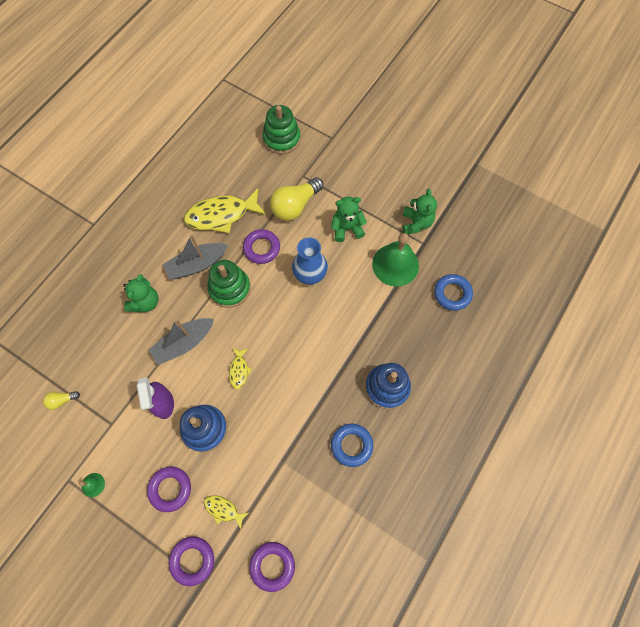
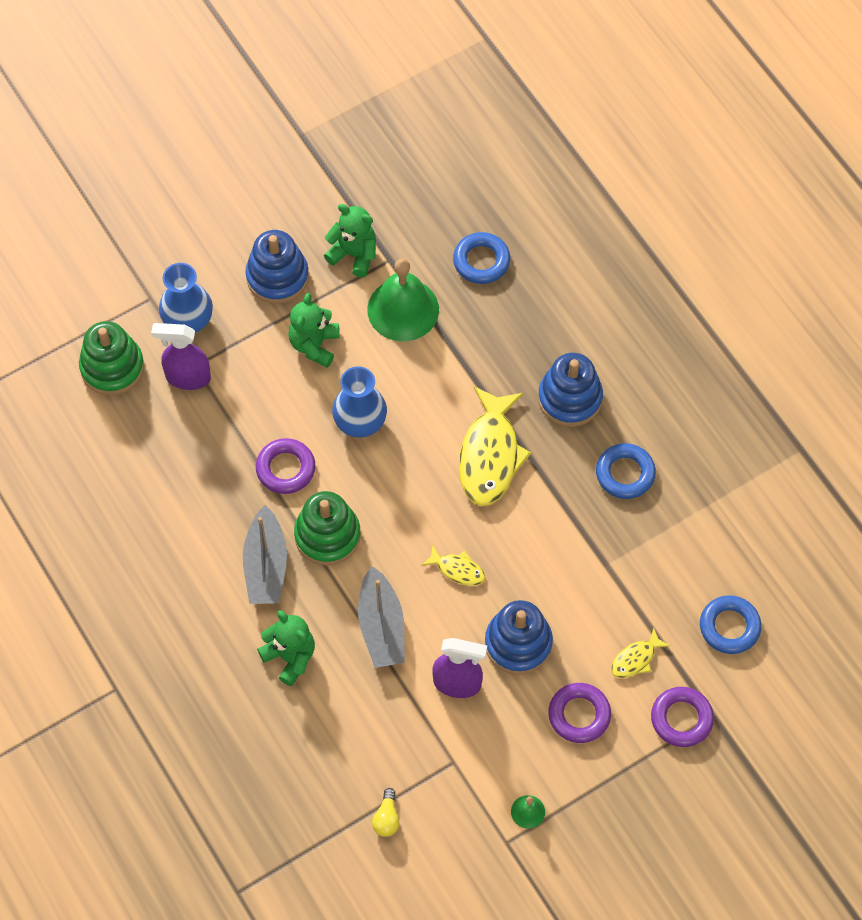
camera: 65 degrees left, 5 degrees down
yellow fish [184,189,266,233] -> yellow fish moved to [459,386,531,506]
purple ring [249,542,295,592] -> blue ring [700,595,762,654]
yellow light bulb [270,177,324,221] -> none
none -> purple spray bottle [151,323,211,390]
none -> blue vase [159,263,213,333]
none -> blue stacking toy [245,230,309,304]

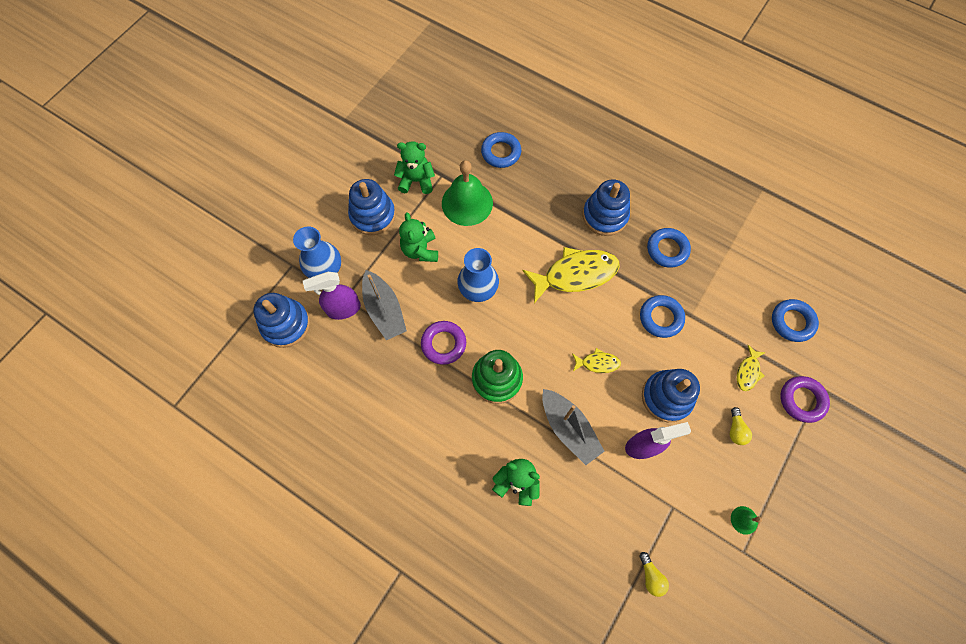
camera: 25 degrees left, 5 degrees up
green stacking toy [79,321,144,395] -> blue stacking toy [253,293,310,348]
grey boat [243,505,287,604] -> grey boat moved to [362,270,407,340]
yellow fish [459,386,531,506] -> yellow fish turned 90 degrees counterclockwise [522,247,620,303]
purple ring [548,683,611,743] -> yellow light bulb [730,407,752,445]
none -> blue ring [640,295,685,338]

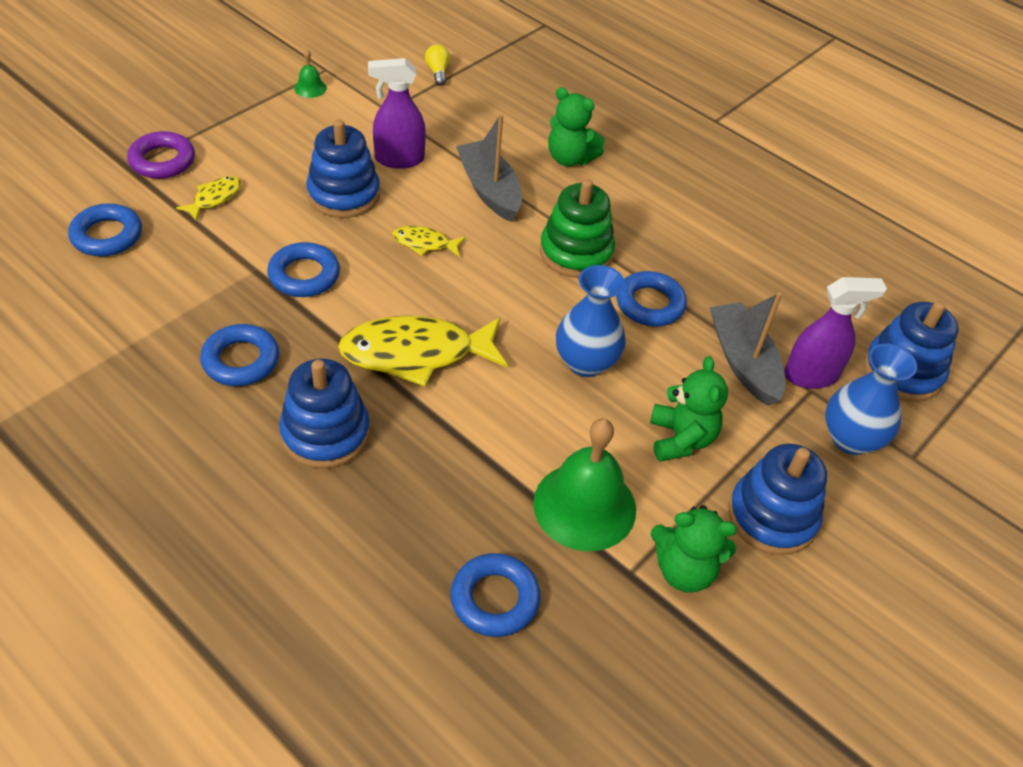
camera: 175 degrees left, 20 degrees down
purple ring [421,321,466,365] -> blue ring [617,271,687,327]
yellow light bulb [730,407,752,445] -> none

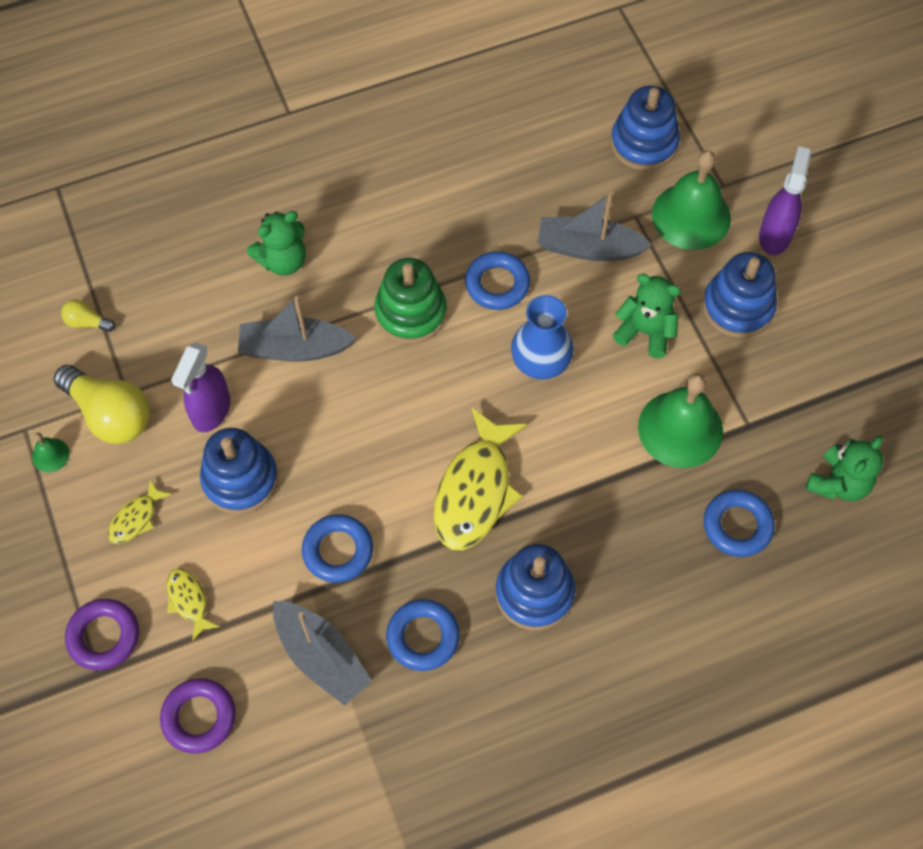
camera: 60 degrees left, 15 degrees up
blue ring [68,203,142,256] -> purple ring [160,678,236,754]
yellow fish [392,226,466,256] -> yellow fish moved to [108,479,172,544]
green teddy bear [650,505,737,593] -> green teddy bear moved to [805,436,883,501]
purple spray bottle [784,277,887,389] -> purple spray bottle moved to [759,146,812,255]
blue vase [825,343,917,455] -> green bell [652,150,731,250]
none -> yellow light bulb [54,365,150,444]
none -> grey boat [273,601,372,706]

